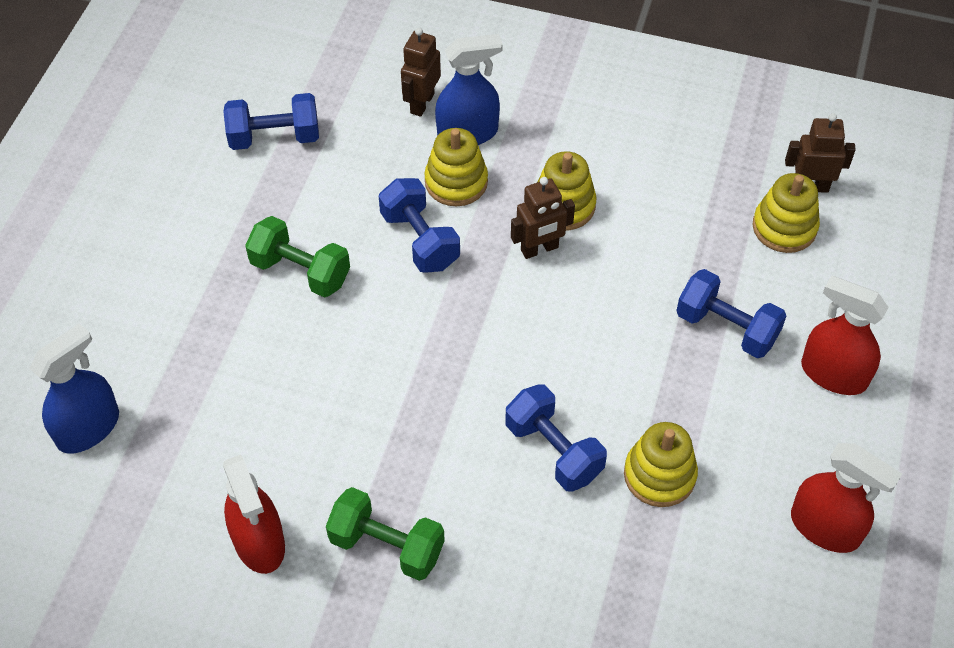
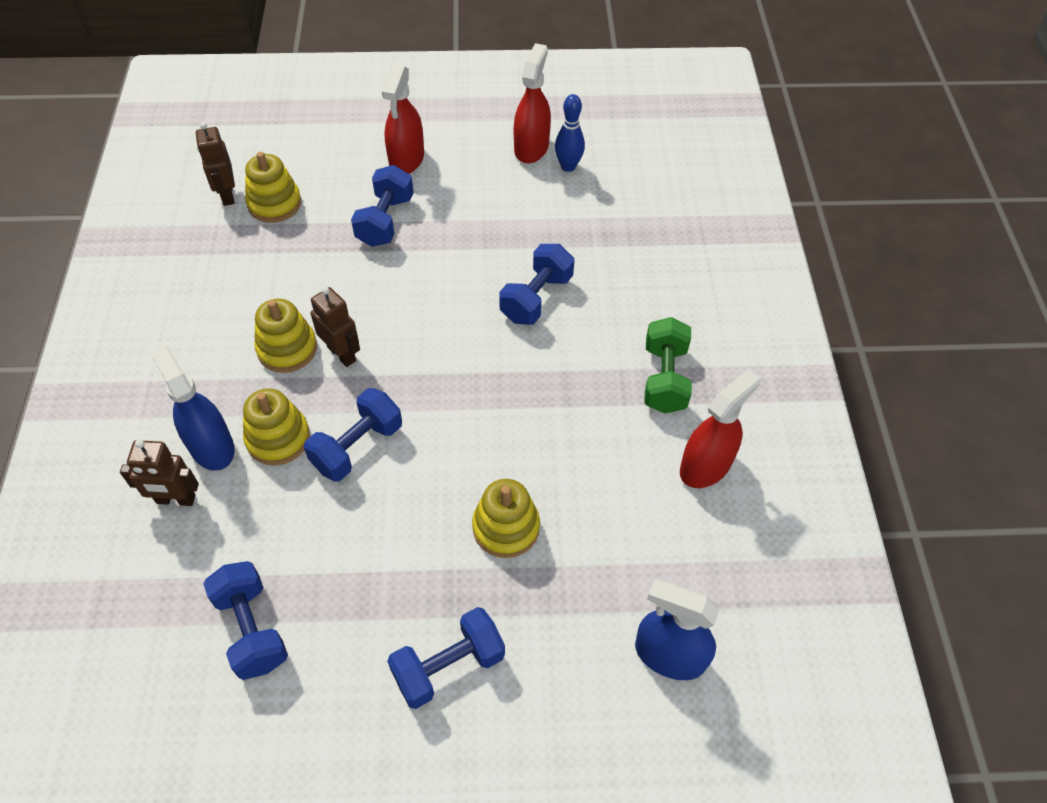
camera: 110 degrees left, 0 degrees up
green dumbbell [245,216,350,298] -> none
yellow stacking toy [624,422,698,507] -> yellow stacking toy moved to [472,479,540,558]
none -> blue dumbbell [387,607,505,709]
none -> blue bowling pin [555,94,585,172]

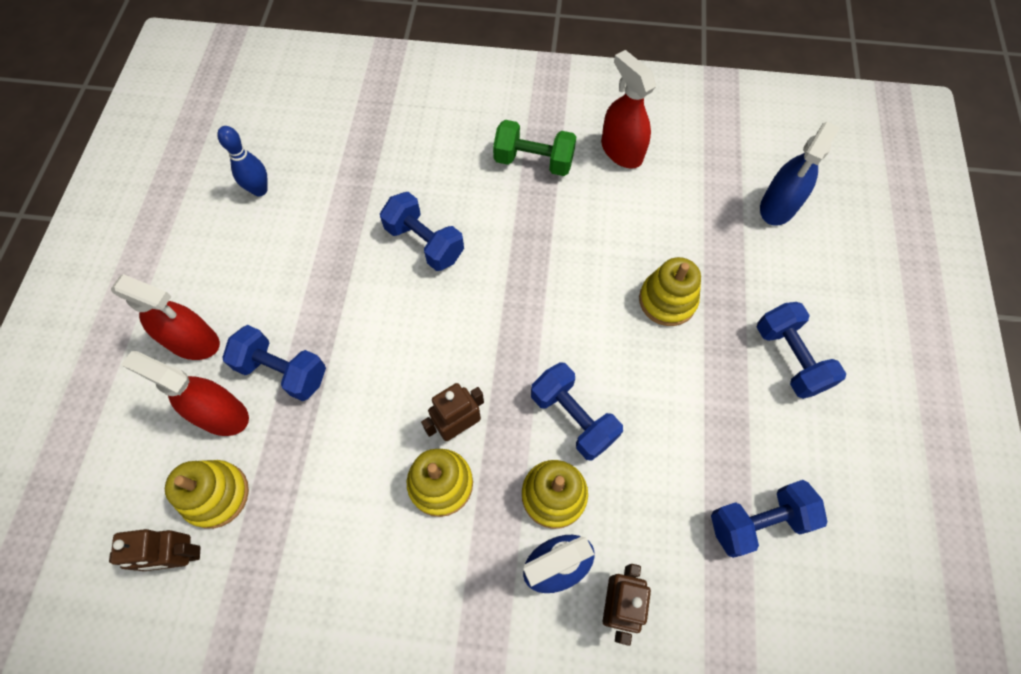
camera: 80 degrees left, 10 degrees up
red spray bottle [514,43,551,163] -> red spray bottle moved to [121,351,249,436]

